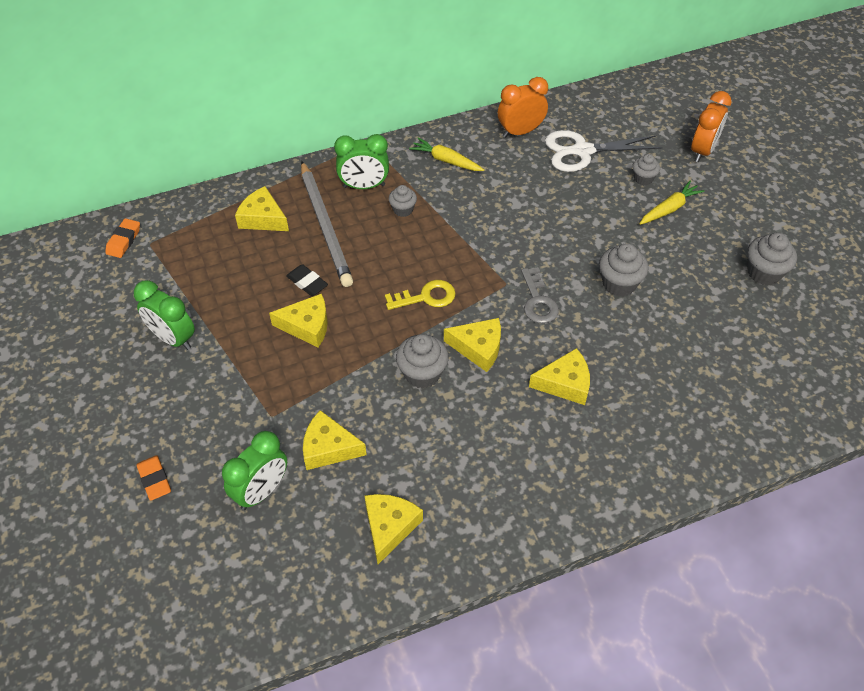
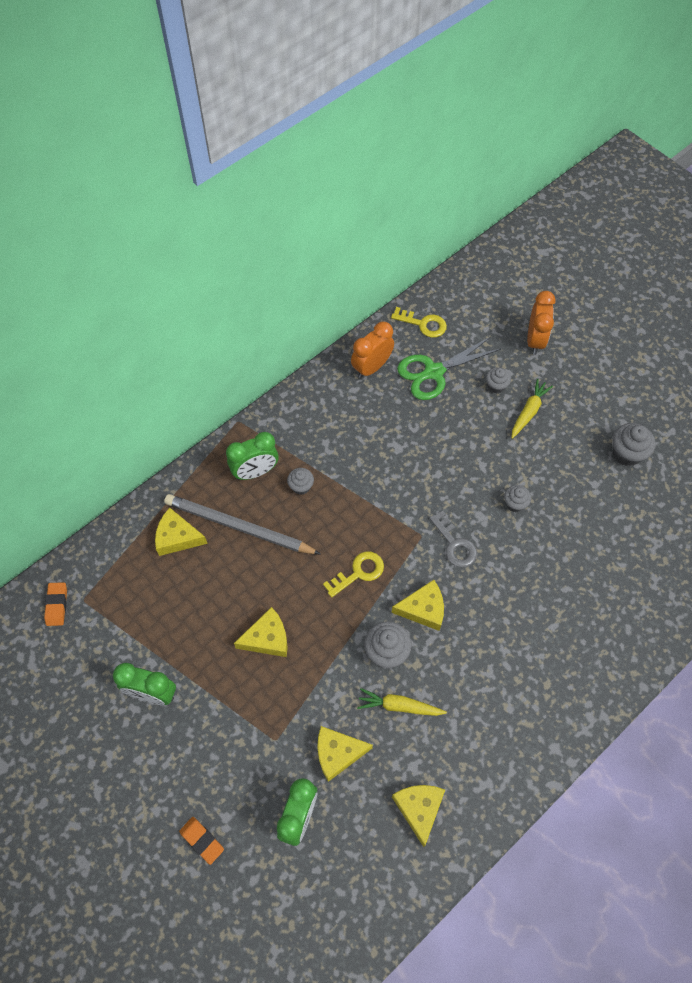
camera: 20 degrees left, 10 degrees up
black eraser [286,264,328,296] -> none
grey pencil [301,161,353,287] -> grey pencil turned 150 degrees clockwise [164,494,320,554]
yellow carrot [409,138,484,171] -> yellow carrot moved to [357,688,447,716]
yellow cheese [529,348,590,405] -> none
white scissors [545,130,663,172] -> green scissors [397,337,501,400]
grey cupcake [599,243,648,296] -> grey cupcake [504,485,531,512], size x0.62
none -> yellow key [391,307,447,338]

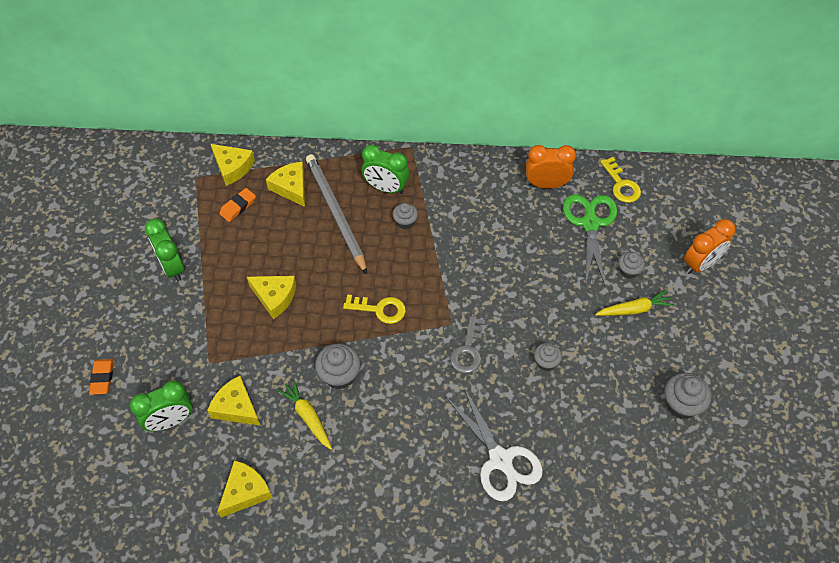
camera: 45 degrees right, 5 degrees down
orange eraser [44,582,67,626] -> orange eraser moved to [219,188,256,222]
yellow cheese [391,580,444,631] -> yellow cheese moved to [211,144,255,186]
green scissors [397,337,501,400] -> green scissors turned 75 degrees clockwise [563,194,617,286]
none -> white scissors [446,386,543,501]

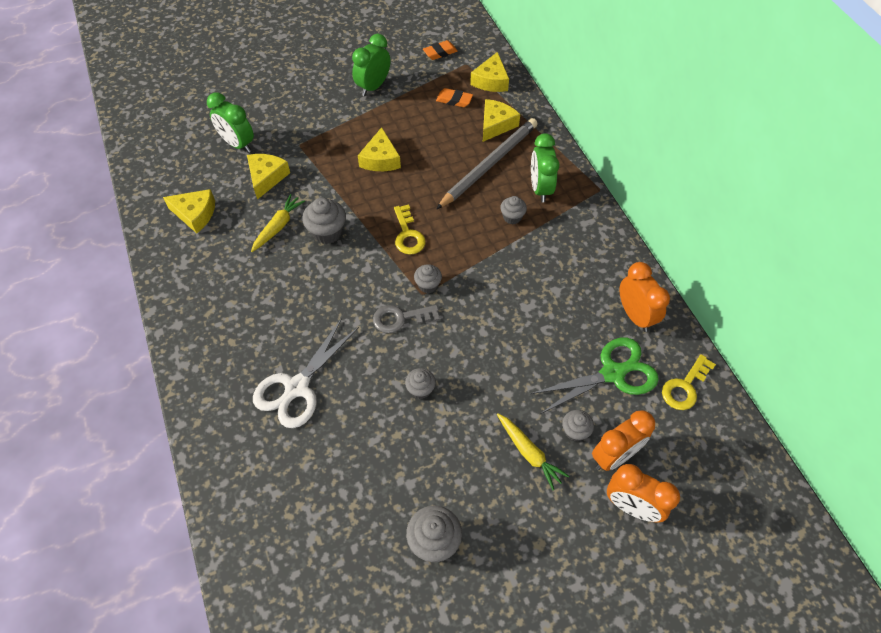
camera: 65 degrees right, 0 degrees up
orange eraser [89,359,114,395] -> orange eraser moved to [423,40,458,60]
none -> grey cupcake [414,264,442,293]
none -> orange clock [592,410,655,471]

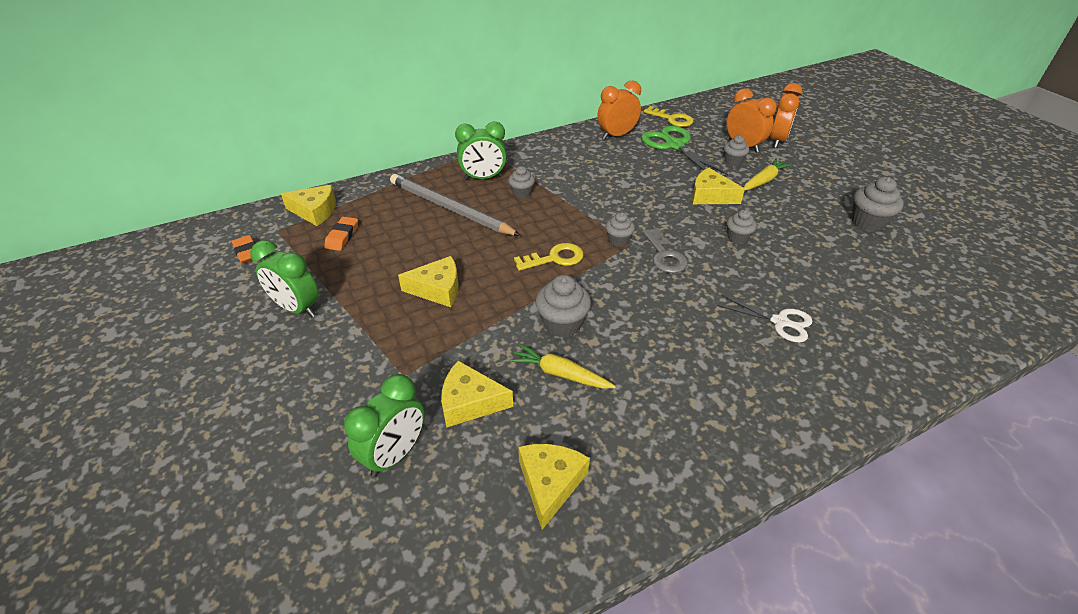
camera: 95 degrees left, 15 degrees down
white scissors [253,318,359,428] -> white scissors [717,295,813,343], size x0.63
yellow cheese [483,99,520,142] -> yellow cheese moved to [692,168,745,204]

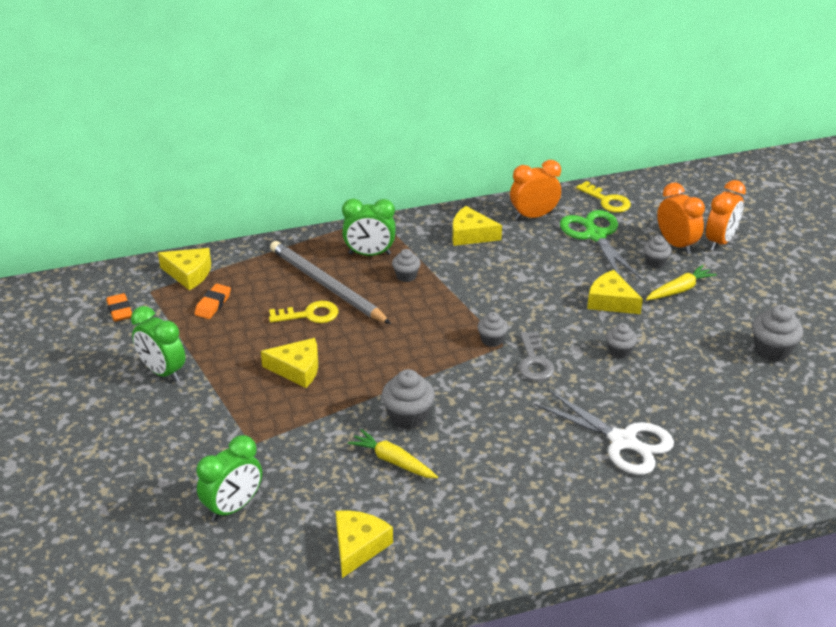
camera: 10 degrees right, 5 degrees down
yellow cheese [441,361,513,428] -> yellow cheese moved to [452,206,502,246]
yellow key [514,243,584,271] -> yellow key moved to [269,301,338,323]
white scissors [717,295,813,343] -> white scissors [534,390,674,475], size x1.58

